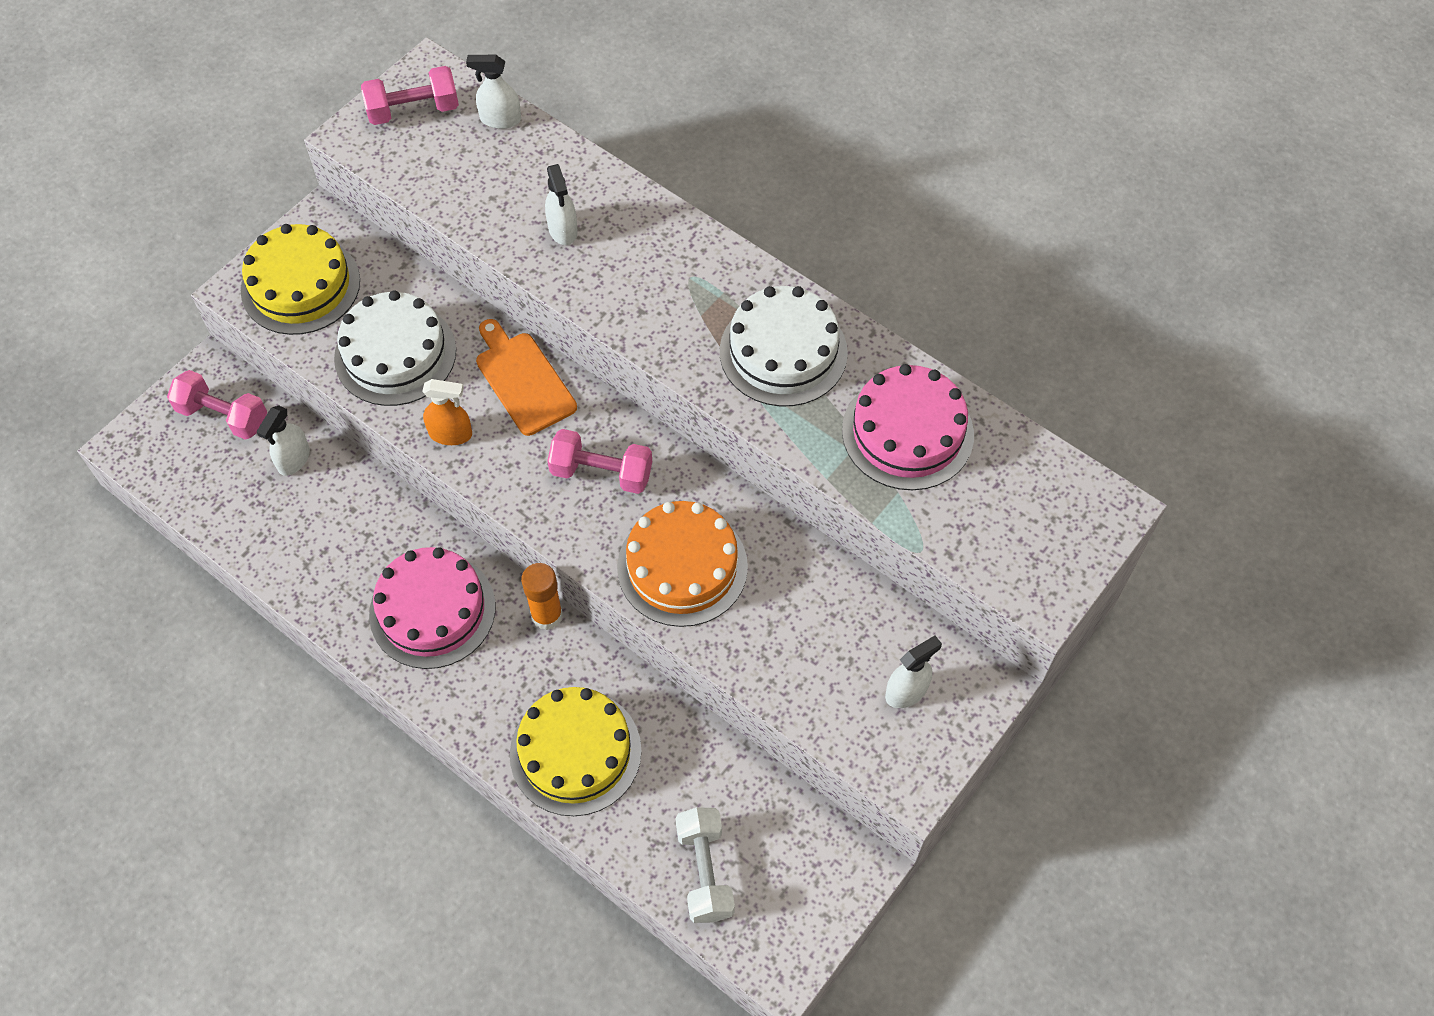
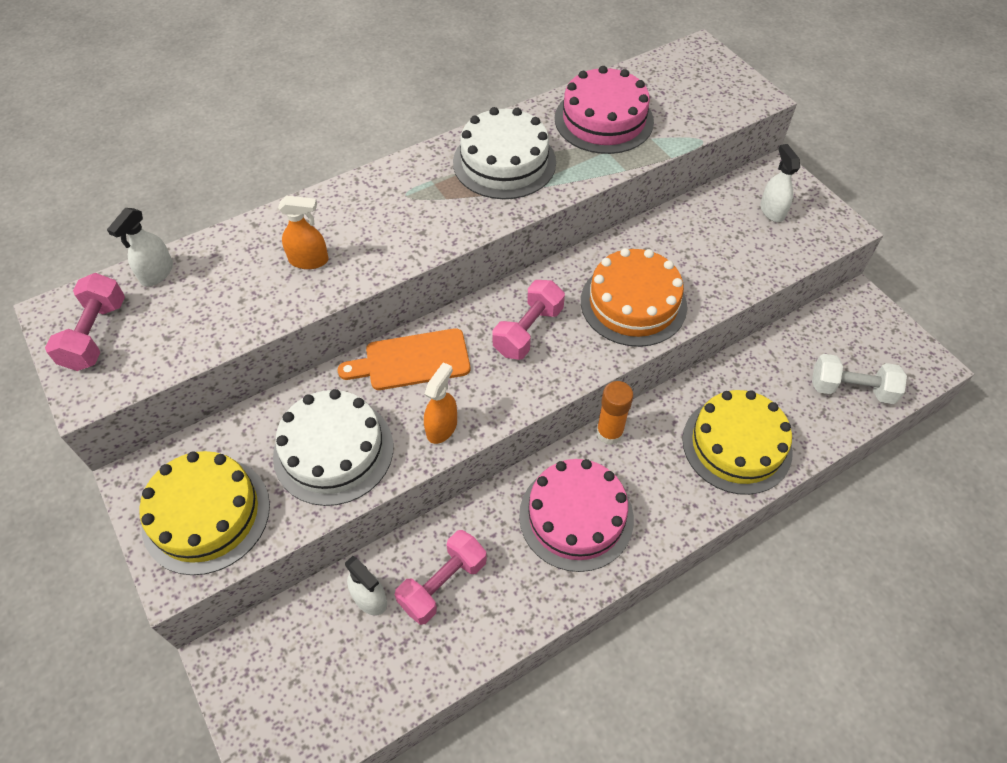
camera: 70 degrees left, 5 degrees down
pink dumbbell [167,370,267,440] -> pink dumbbell moved to [395,530,487,625]
white spray bottle [545,164,578,245] -> orange spray bottle [278,195,328,269]

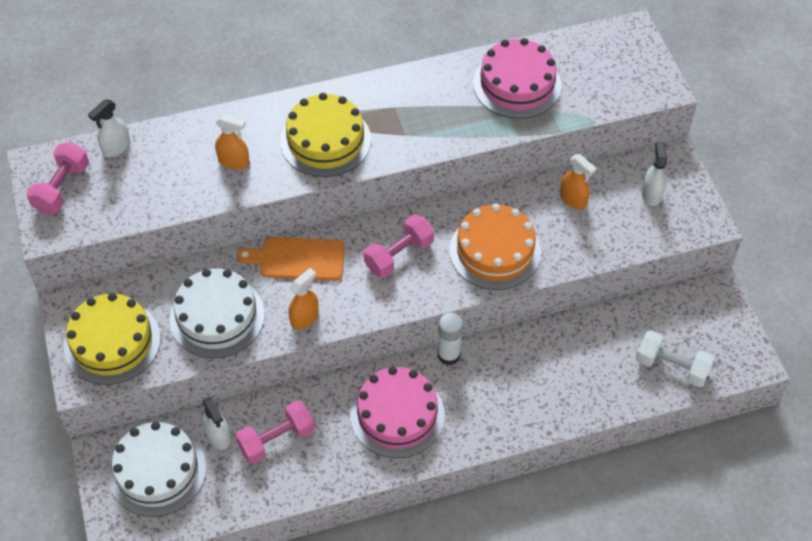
camera: 15 degrees right, 0 degrees up
white cake [453,107,556,199] -> white cake moved to [109,422,206,517]
orange glue stick [596,381,633,445] -> white glue stick [438,312,463,365]
yellow cake [682,390,793,495] -> yellow cake moved to [280,93,371,177]
none -> orange spray bottle [560,154,597,209]

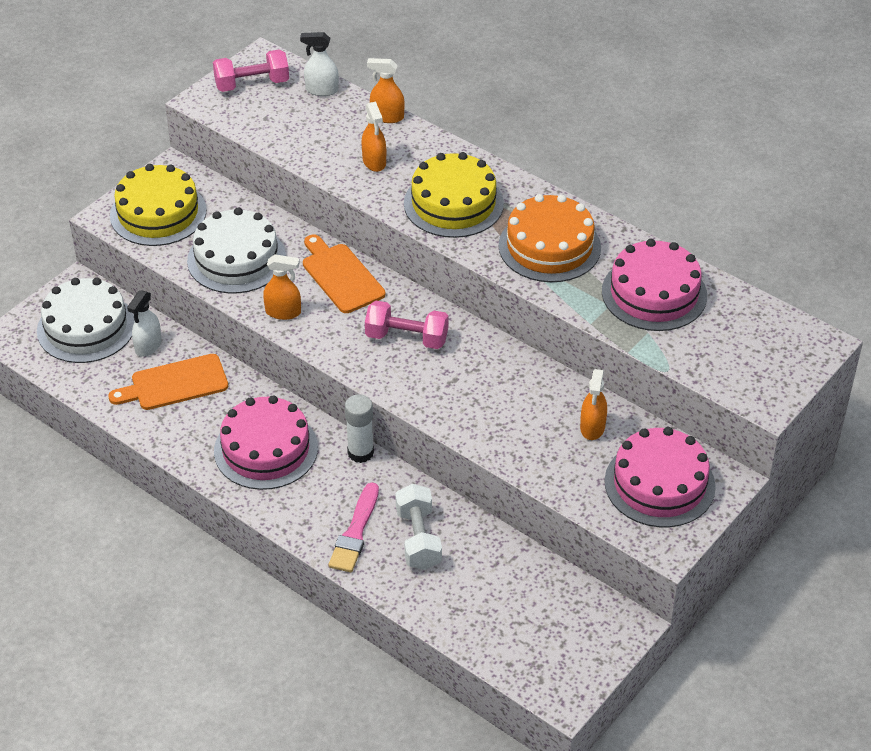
camera: 55 degrees right, 10 degrees down
pink dumbbell [236,400,315,464] -> orange cutting board [108,354,228,410]
orange cake [449,203,541,290] -> orange cake moved to [498,194,601,282]
white dumbbell [636,330,714,387] -> white dumbbell moved to [395,484,442,570]
white spray bottle [642,141,667,206] -> pink cake [605,427,716,527]
none -> pink brush [328,482,379,572]
none -> orange spray bottle [367,58,405,123]

